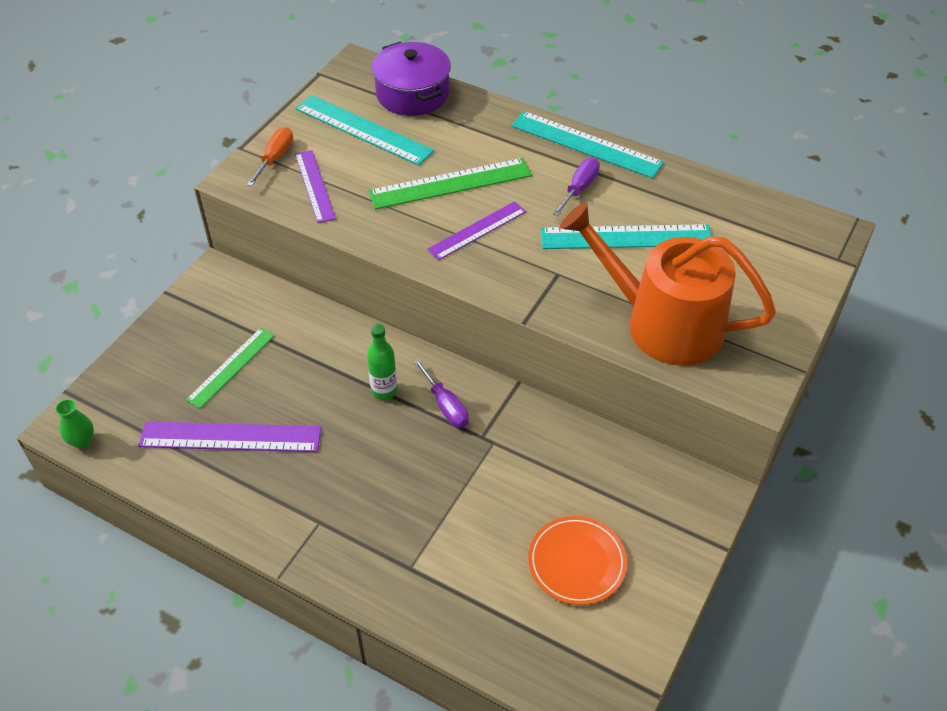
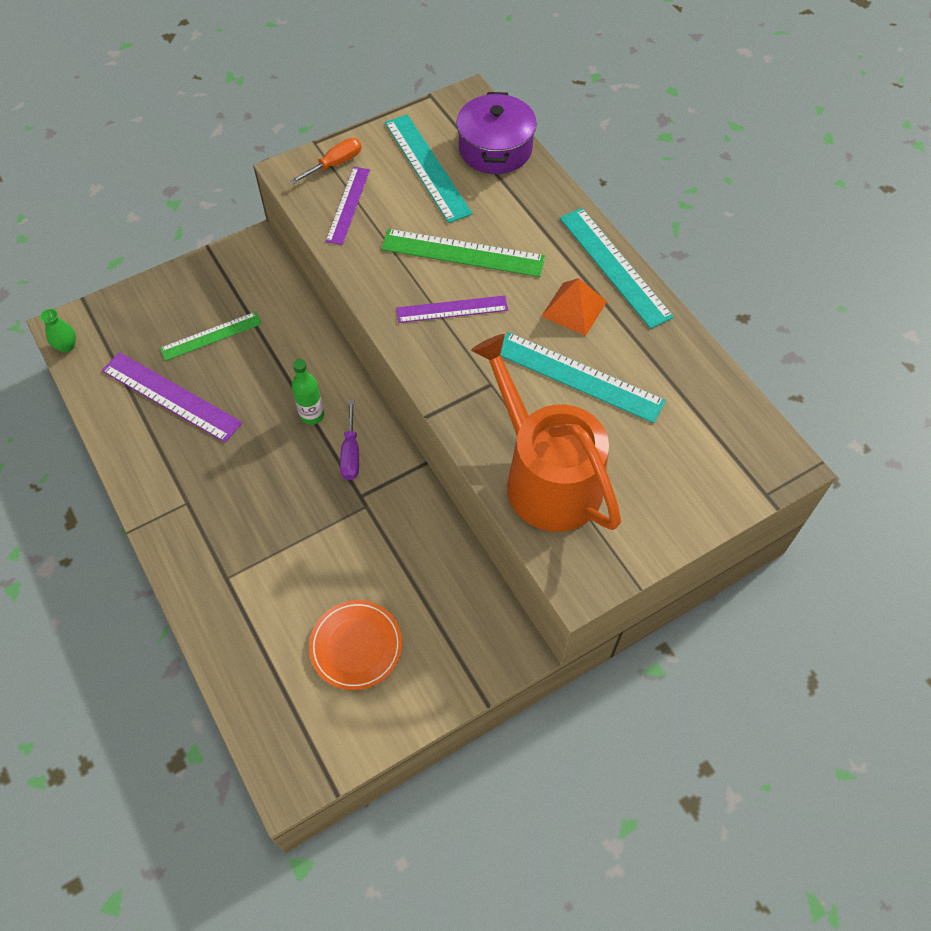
camera: 30 degrees right, 10 degrees up
purple screwdriver [553,158,600,216] -> orange pyramid [541,278,607,336]

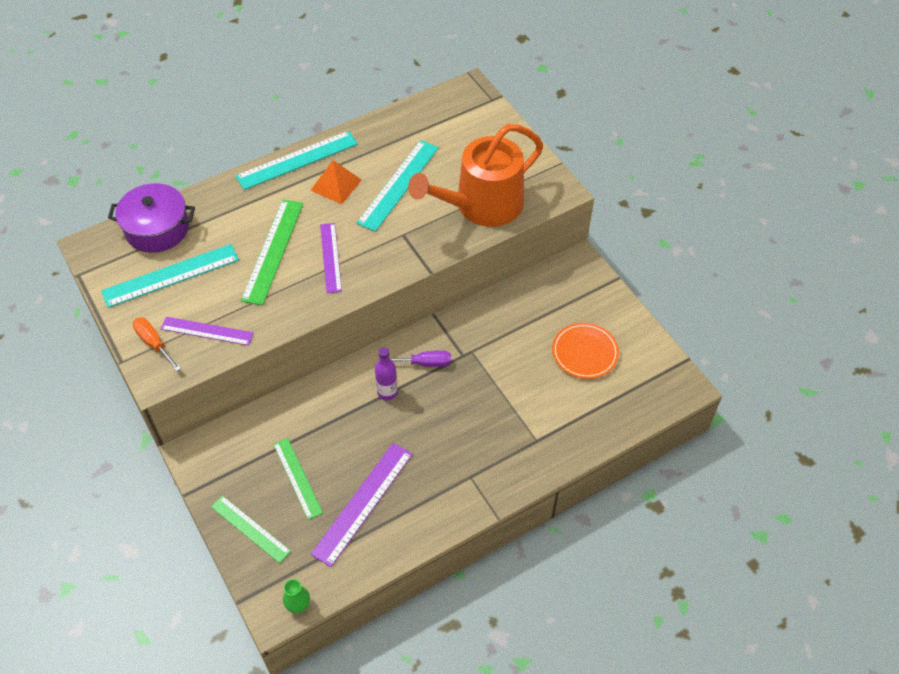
camera: 90 degrees left, 5 degrees down
green bottle [292,359,324,425] -> purple bottle [375,347,398,400]
none -> green ruler [211,495,291,563]

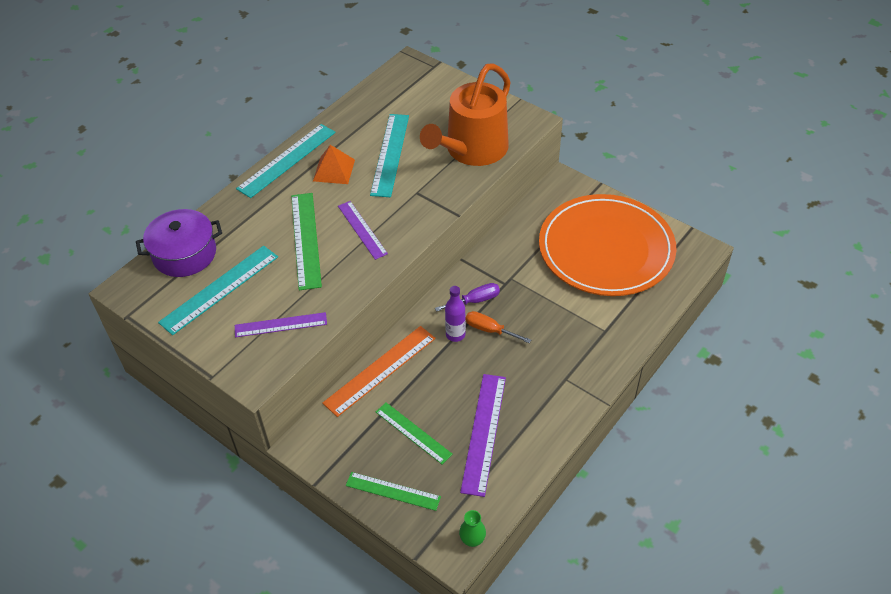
camera: 20 degrees left, 5 degrees down
orange screwdriver [133,318,181,371] -> orange screwdriver moved to [466,311,531,343]
orange plate [552,323,619,379] -> orange plate [539,194,676,296], size x2.22
none -> orange ruler [322,326,436,417]

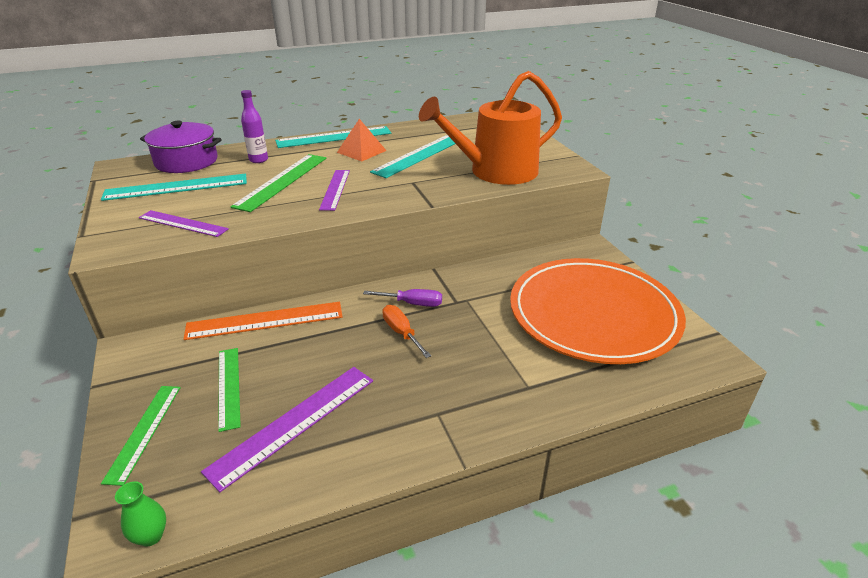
camera: 30 degrees right, 15 degrees down
green ruler [346,472,441,511] -> green ruler turned 45 degrees clockwise [101,386,181,486]
purple bottle [445,286,466,342] -> purple bottle moved to [241,90,268,163]

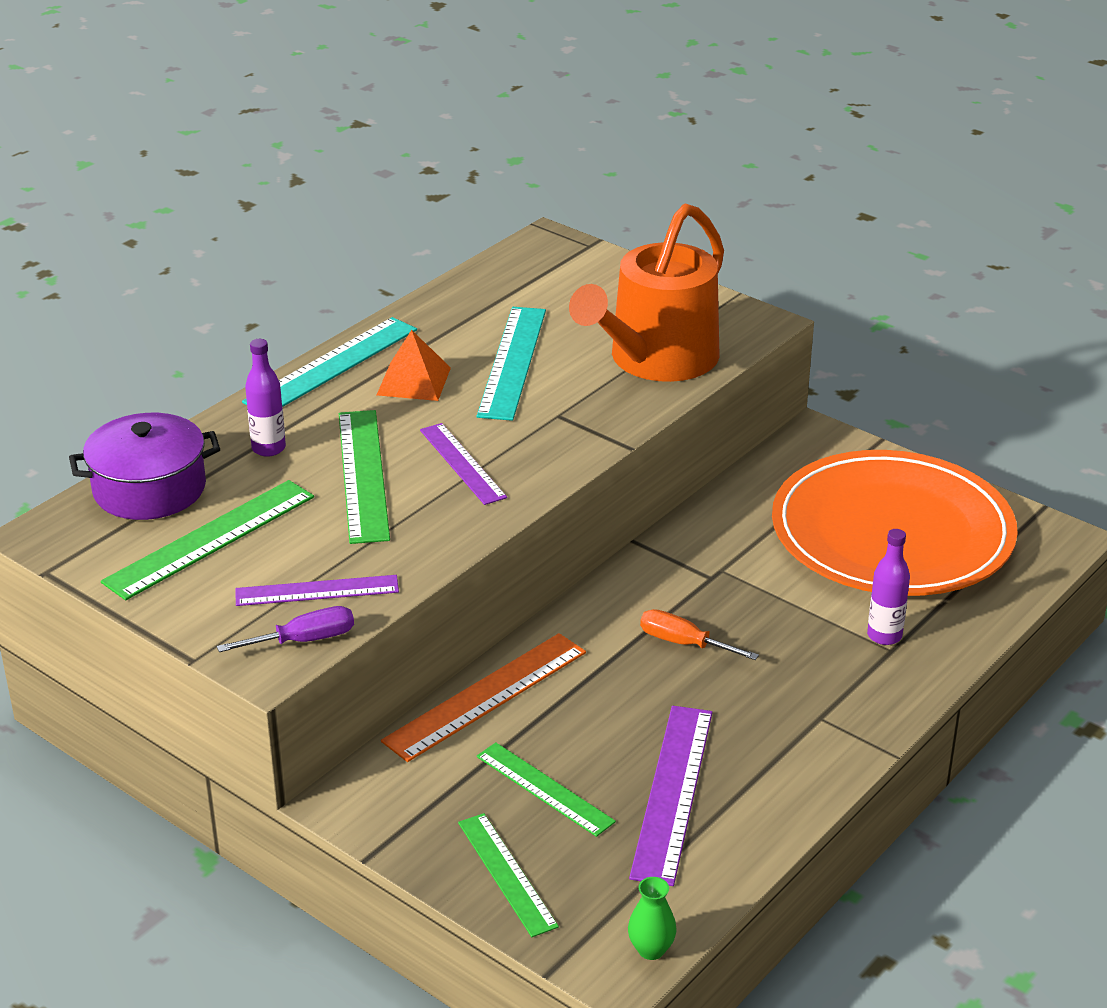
camera: 30 degrees left, 0 degrees up
turquoise ruler [101,174,247,201] -> green ruler [101,480,314,600]
purple screwdriver [363,289,442,307] -> purple screwdriver moved to [217,606,354,652]
none -> purple bottle [867,529,910,645]

